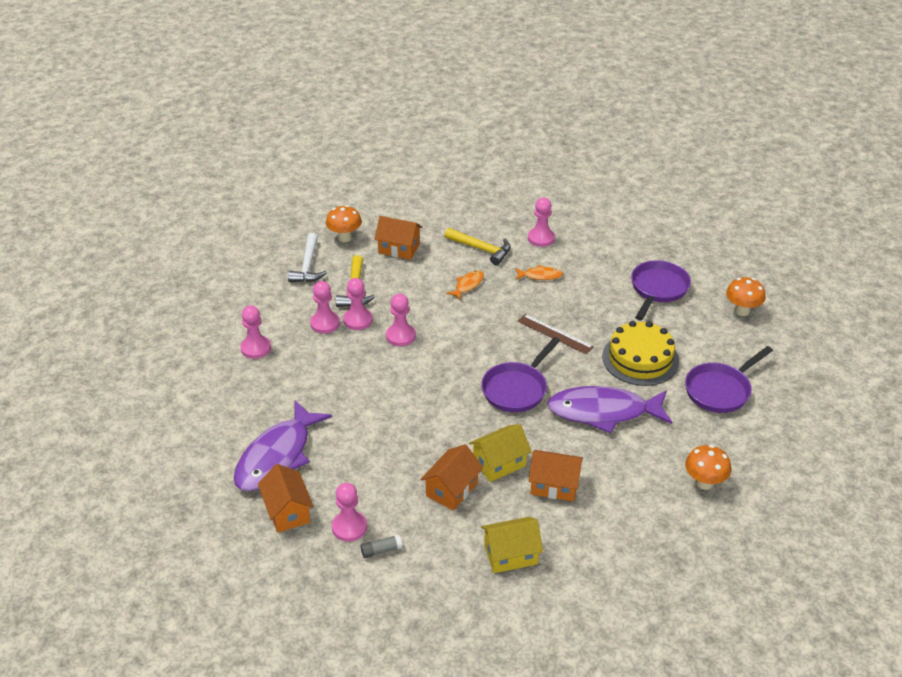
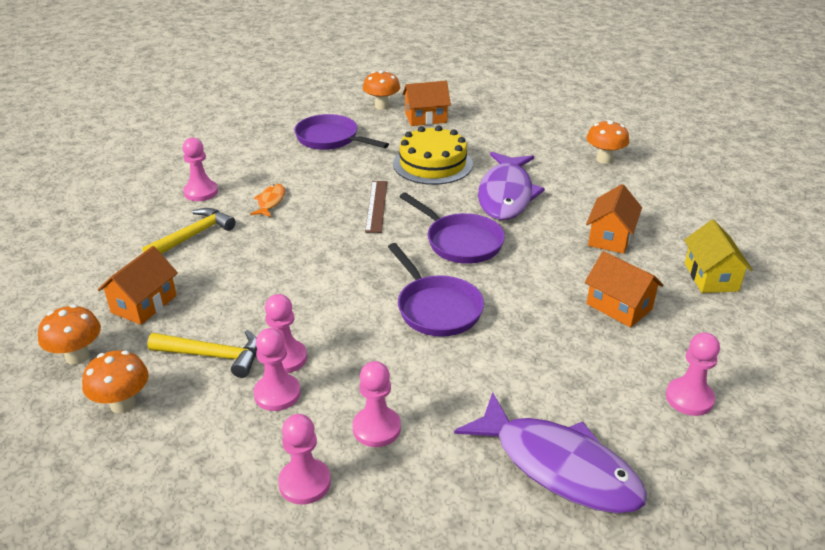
camera: 80 degrees left, 5 degrees down
orange house [258,464,314,533] -> orange house moved to [402,81,451,126]
white hammer [288,233,327,282] -> orange mushroom [82,350,148,413]
grey glue stick [361,534,402,558] -> none
pink pawn [386,294,416,346] -> pink pawn moved to [352,361,401,447]
orange fish [446,270,484,301] -> none
yellow house [469,424,532,482] -> none
brown ruler [517,314,594,355] -> brown ruler turned 45 degrees counterclockwise [365,181,387,233]
purple pan [685,346,773,413] -> purple pan moved to [388,243,484,337]

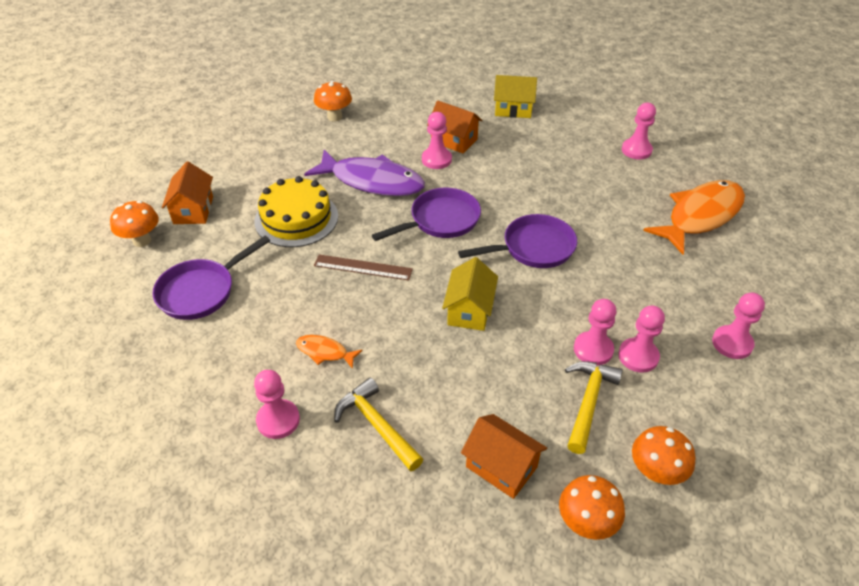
camera: 80 degrees left, 10 degrees up
pink pawn [352,361,401,447] -> pink pawn moved to [422,112,452,169]
purple fish [454,392,647,513] -> orange fish [643,180,745,255]
orange house [585,251,663,328] -> none
none -> yellow house [442,257,498,331]

